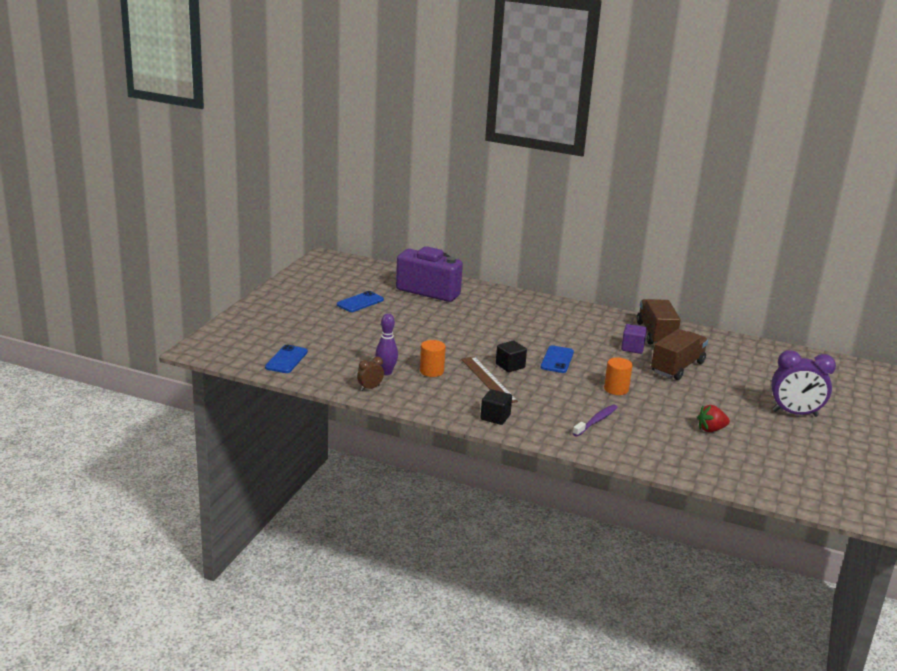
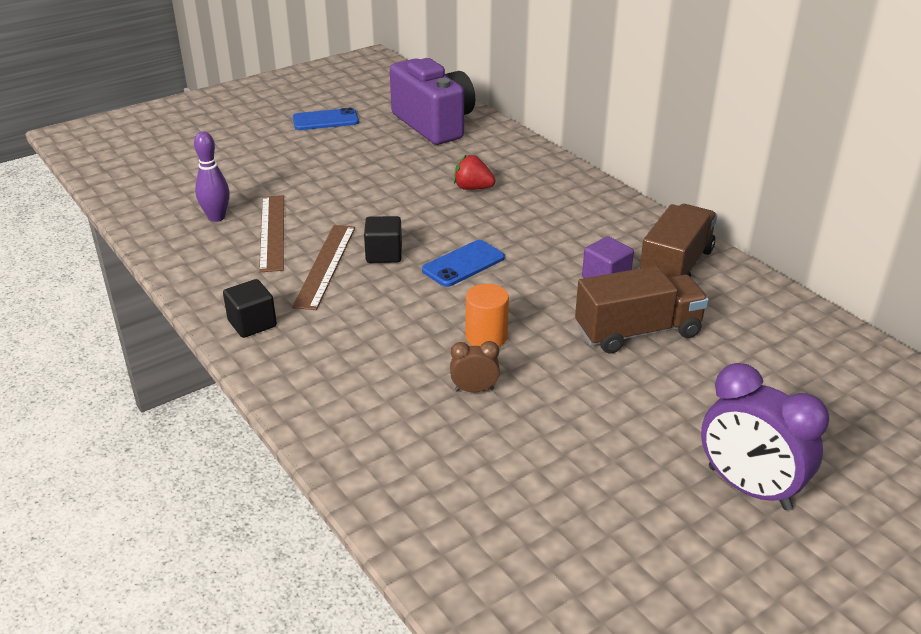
camera: 35 degrees right, 10 degrees up
blue phone [265,345,308,373] -> none
brown clock [357,357,384,391] -> brown clock moved to [450,341,500,392]
orange cylinder [420,340,446,377] -> brown ruler [259,195,284,272]
purple toothbrush [572,404,618,437] -> none
red strawberry [697,405,730,432] -> red strawberry moved to [454,154,495,190]

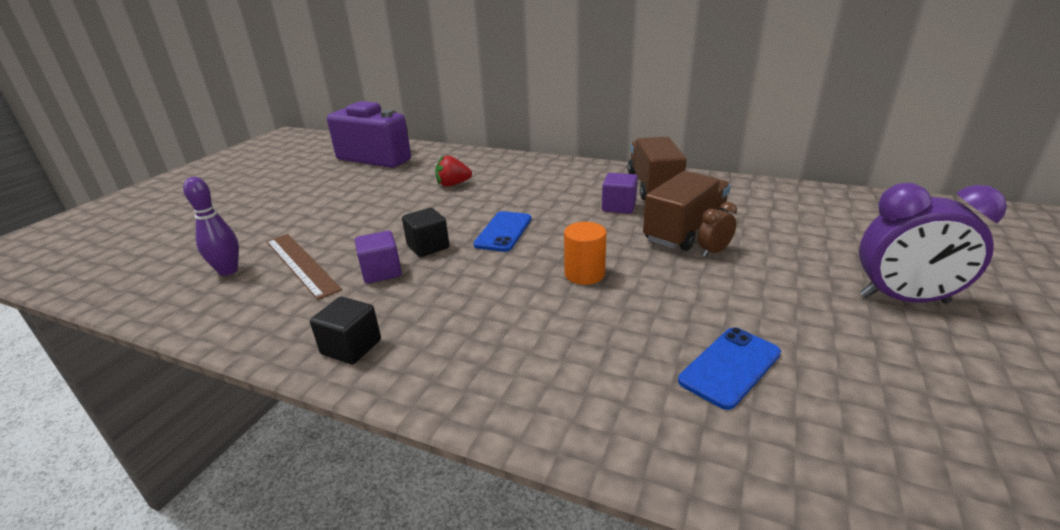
camera: 30 degrees left, 5 degrees down
brown ruler [292,225,355,310] -> purple cube [355,231,402,284]
blue phone [293,108,359,130] -> blue phone moved to [678,327,781,410]
brown clock [450,341,500,392] -> brown clock moved to [698,202,737,257]

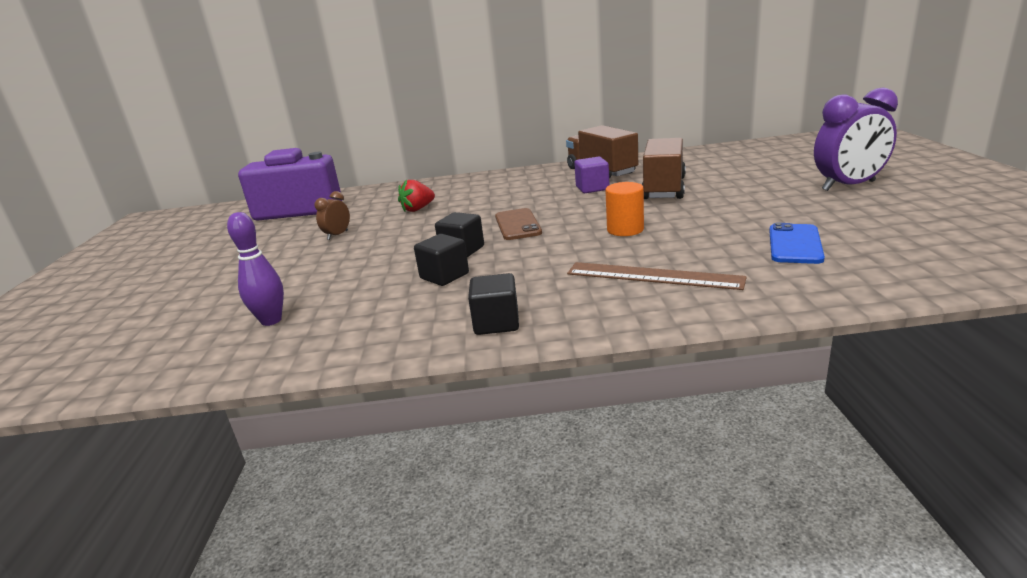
camera: 25 degrees left, 5 degrees down
brown ruler [266,234,342,300] -> brown ruler moved to [567,262,747,290]
purple cube [355,231,402,284] -> black cube [414,234,469,286]
blue phone [473,211,532,252] -> brown phone [495,208,542,240]
brown clock [698,202,737,257] -> brown clock moved to [315,191,350,240]

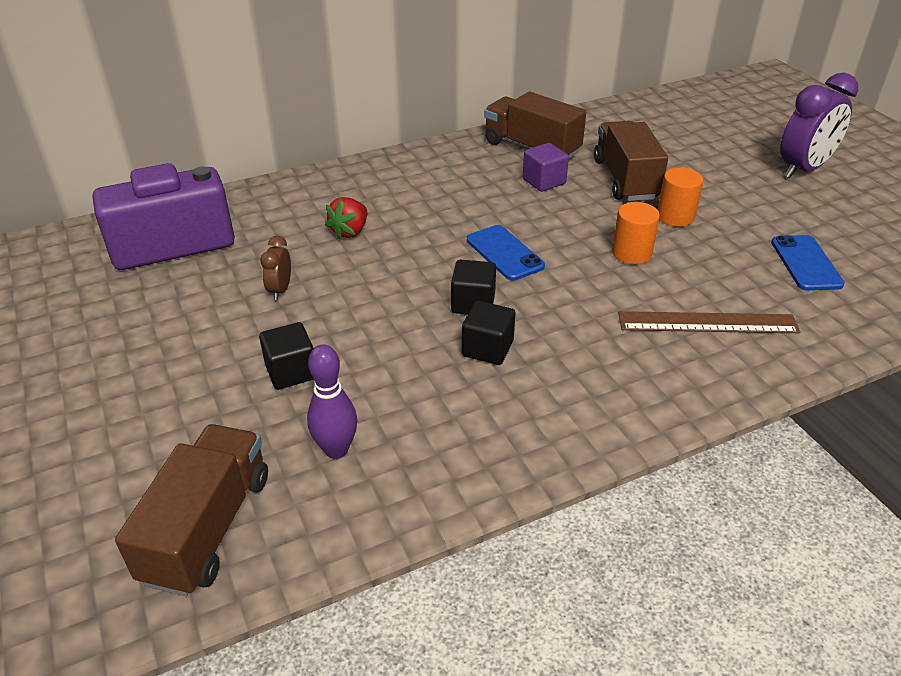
camera: 25 degrees left, 15 degrees up
black cube [468,273,519,335] -> black cube moved to [259,322,314,390]
brown phone [495,208,542,240] -> blue phone [467,225,545,281]
none -> brown truck [115,424,268,596]
none -> orange cylinder [657,168,704,227]

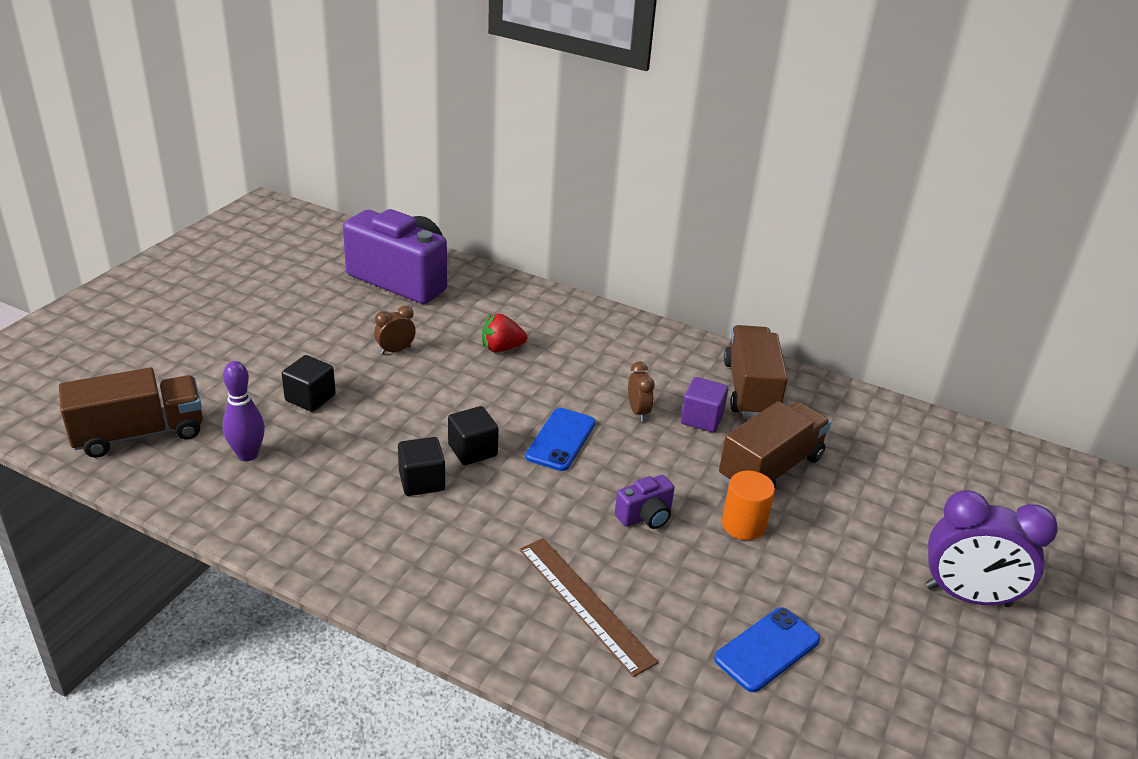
camera: 50 degrees right, 5 degrees down
orange cylinder [612,202,660,264] -> purple camera [615,475,674,529]
none -> brown clock [628,362,655,421]

